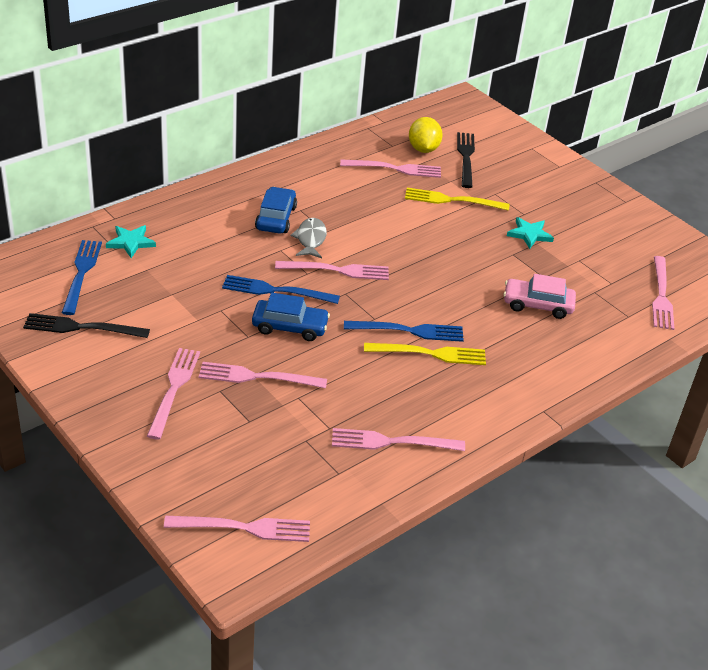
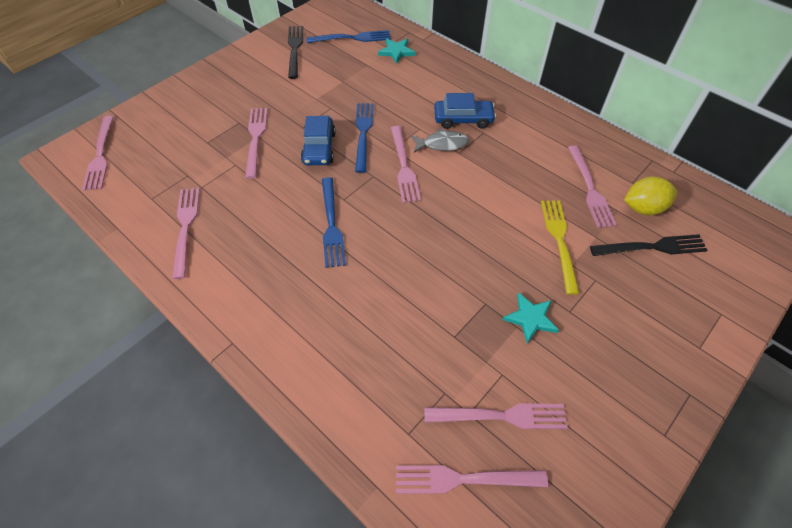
camera: 85 degrees right, 15 degrees up
pink fork [147,348,200,439] -> pink fork moved to [424,404,568,429]
yellow fork [364,343,486,365] -> none
pink car [503,274,576,319] -> none

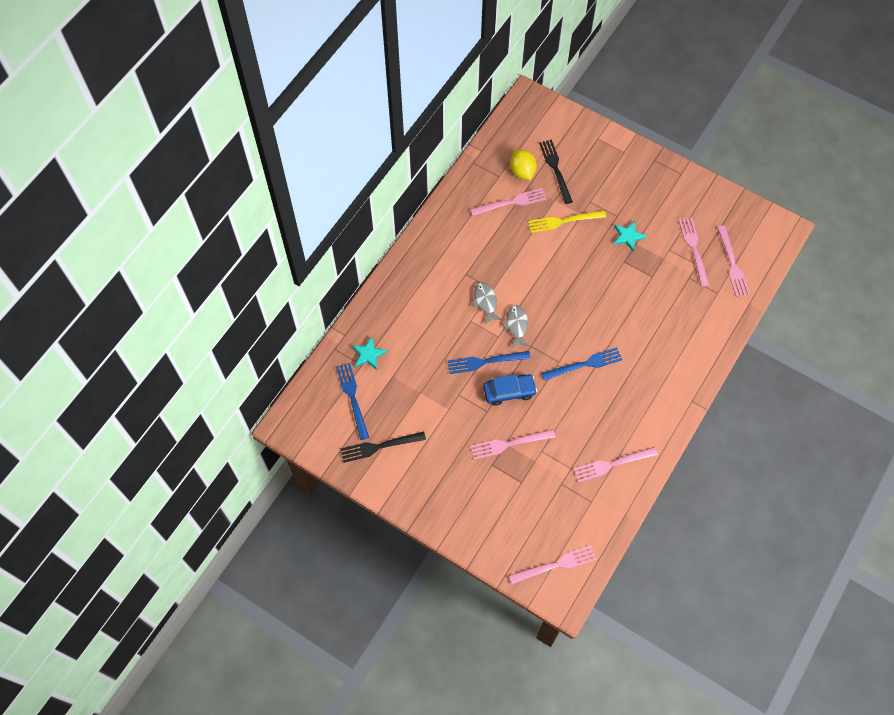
camera: 100 degrees left, 10 degrees up
pink fork [391,126,421,203] -> grey fish [502,305,529,348]
blue car [434,93,496,129] -> none

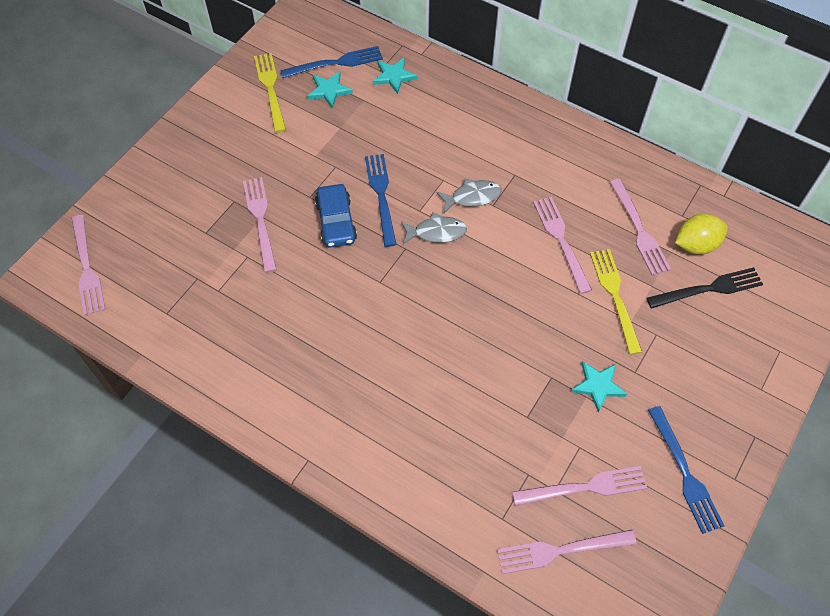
camera: 90 degrees right, 5 degrees down
black fork [341,431,426,463] -> yellow fork [254,53,286,133]
blue fork [541,347,622,381] -> blue fork moved to [648,406,724,534]
pink fork [574,447,658,483] -> pink fork moved to [533,197,592,294]
none -> turquoise star [307,72,353,109]

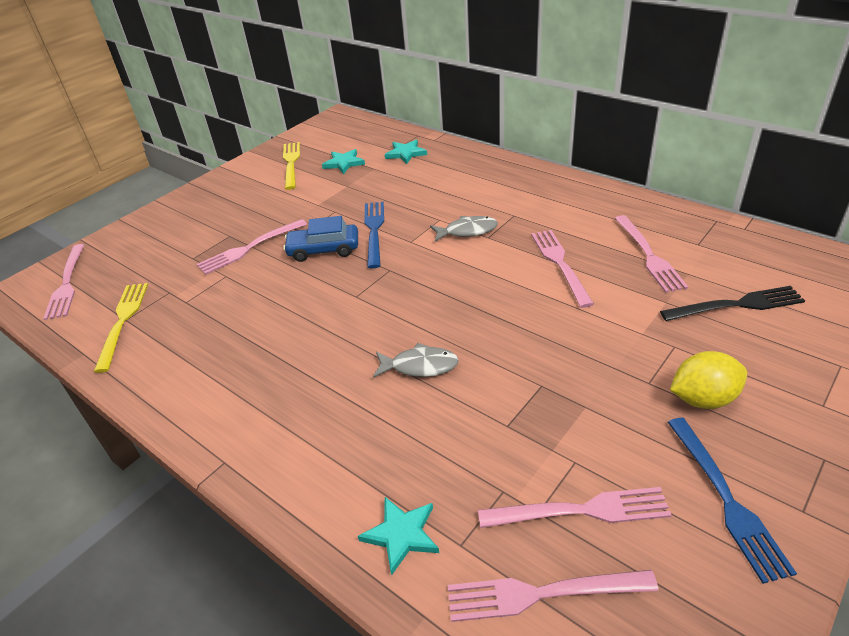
camera: 10 degrees right, 20 degrees down
pink fork [243,177,277,273] -> pink fork turned 120 degrees counterclockwise [197,219,307,275]
blue fork [280,46,383,78] -> none
blue car [315,184,357,248] -> blue car turned 90 degrees clockwise [283,216,358,262]
grey fish [401,212,467,244] -> grey fish moved to [373,343,459,378]
turquoise star [571,361,627,413] -> turquoise star moved to [358,497,439,576]
yellow fork [590,249,642,355] -> yellow fork moved to [94,283,148,373]
yellow lemon [675,214,728,254] -> yellow lemon moved to [670,351,747,409]

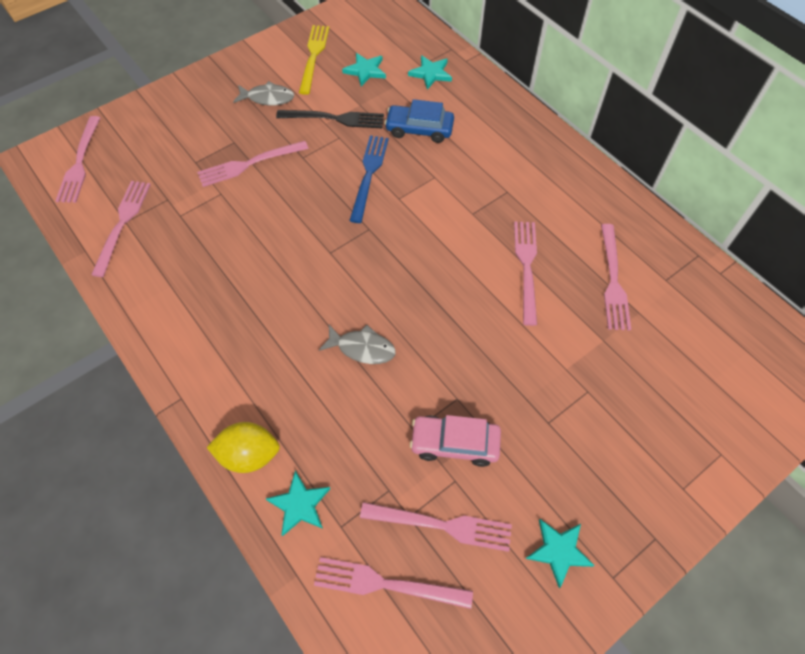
camera: 10 degrees right, 20 degrees up
yellow fork [94,283,148,373] -> pink fork [91,181,151,277]
blue car [283,216,358,262] -> blue car moved to [384,99,454,143]
grey fish [430,216,498,242] -> grey fish moved to [233,81,294,106]
black fork [660,286,805,321] -> black fork moved to [276,110,384,128]
blue fork [668,418,797,584] -> turquoise star [526,519,595,588]
yellow lemon [670,351,747,409] -> yellow lemon moved to [206,422,280,473]
none -> pink car [410,415,501,467]

